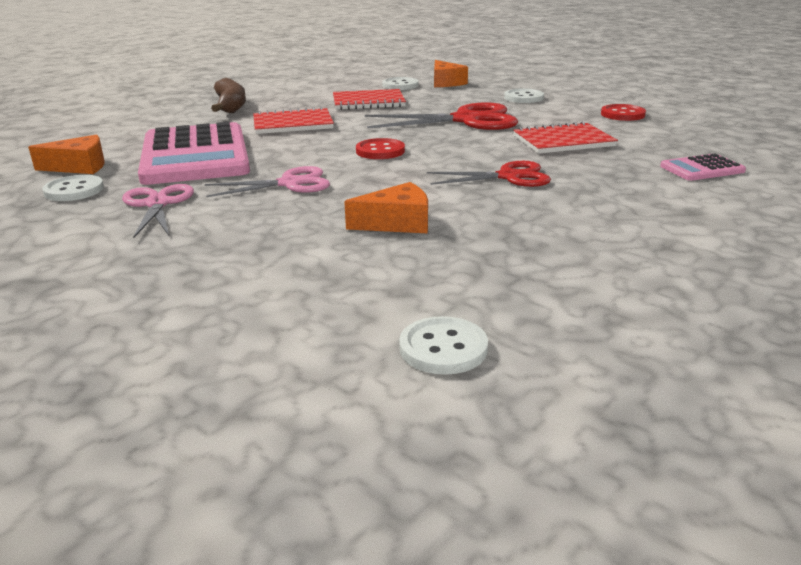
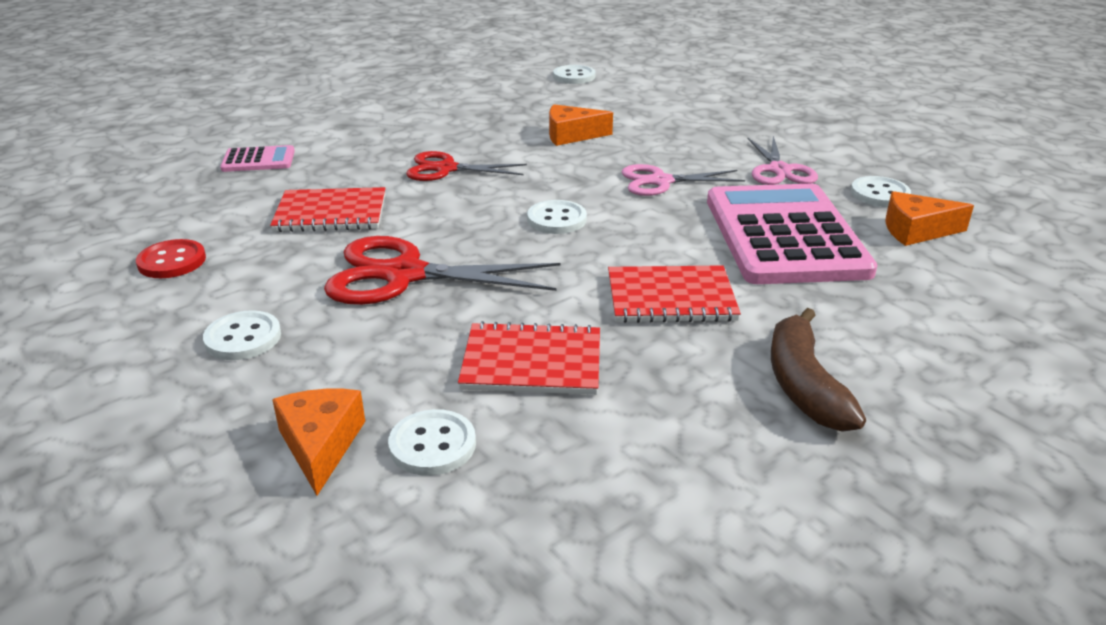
camera: 170 degrees left, 5 degrees up
red button [356,138,405,159] -> white button [527,200,587,234]

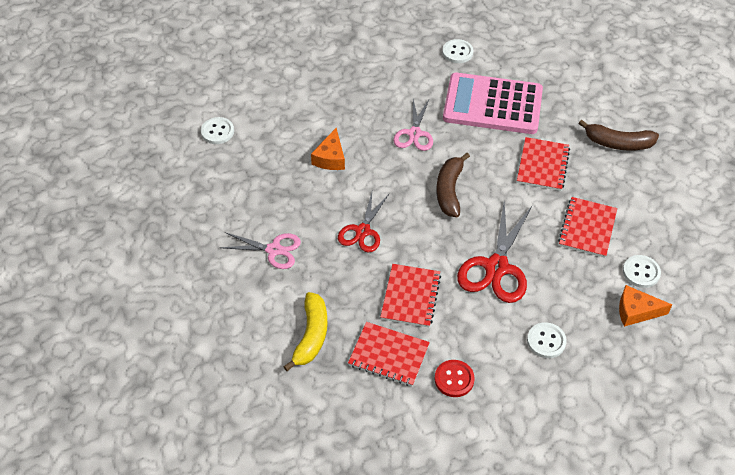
camera: 75 degrees left, 20 degrees up
pink calculator [220,145,295,172] -> yellow banana [283,292,327,371]
white button [527,200,587,234] -> brown banana [437,153,470,217]
pink scissors [747,136,818,185] -> pink scissors moved to [220,232,301,269]
orange cheese [886,191,974,246] -> none
none -> red notebook [348,322,430,386]

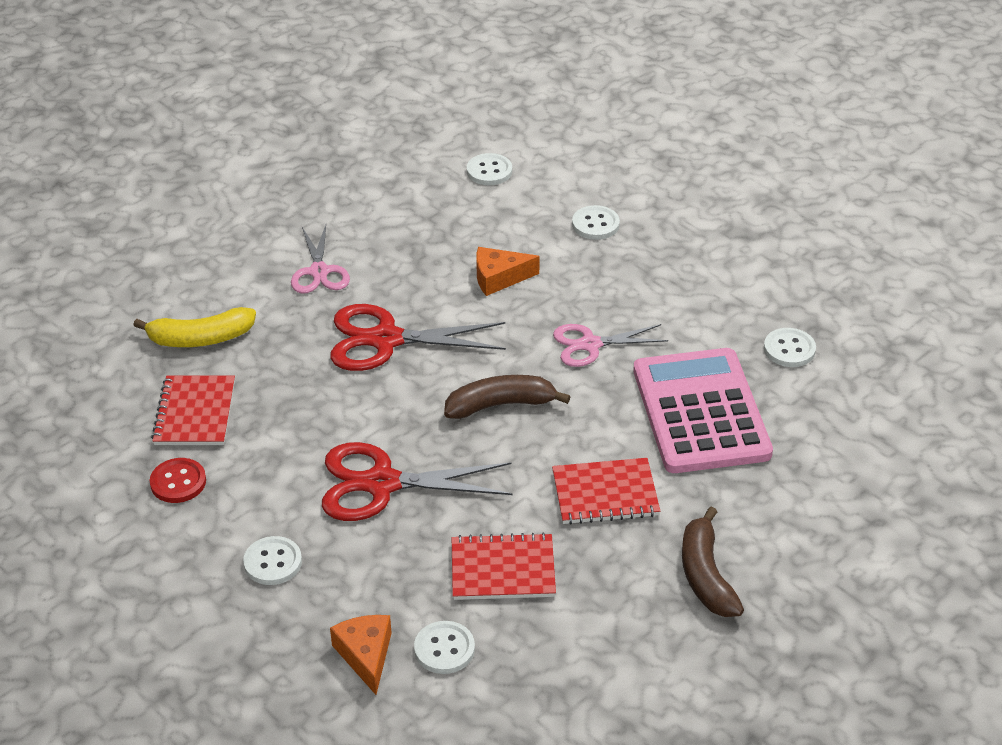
camera: 70 degrees right, 10 degrees down
red scissors [338,192,389,252] -> red scissors [330,304,506,371], size x1.57
red notebook [380,264,441,327] -> none
none -> white button [572,205,620,240]

